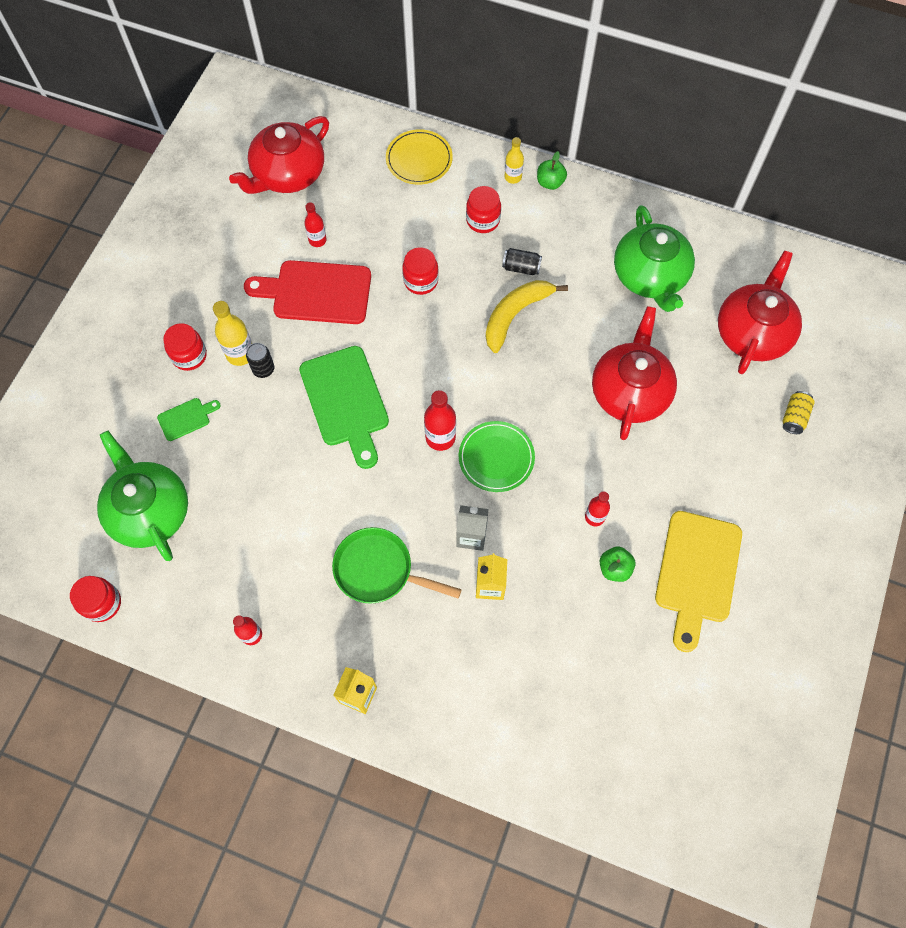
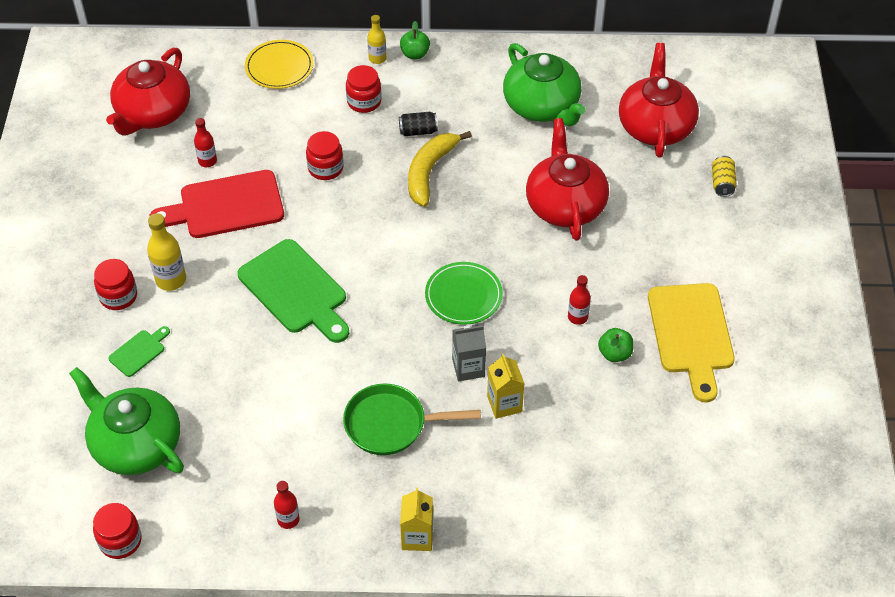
camera: 20 degrees left, 15 degrees down
black can [246,343,274,378] -> none
red bottle [424,390,456,451] -> none

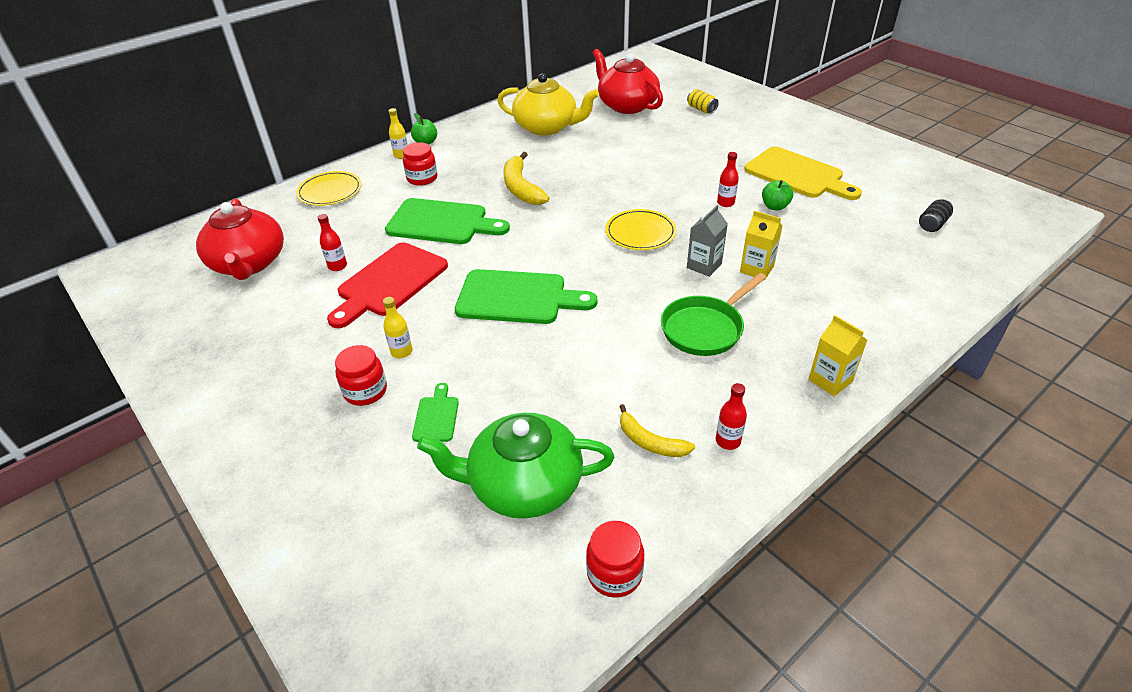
camera: 40 degrees left, 10 degrees down
yellow bottle [147,213,186,291] -> yellow bottle [383,297,413,358], size x0.65
red jar [306,131,344,180] -> green cutting board [385,198,510,244]
black can [399,112,438,136] -> black can moved to [919,199,953,232]
green plate [425,262,503,325] -> yellow plate [605,209,677,250]
green teapot [503,43,586,126] -> yellow teapot [497,73,599,136]
red teapot [526,118,609,241] -> none
none -> yellow banana [619,404,695,457]

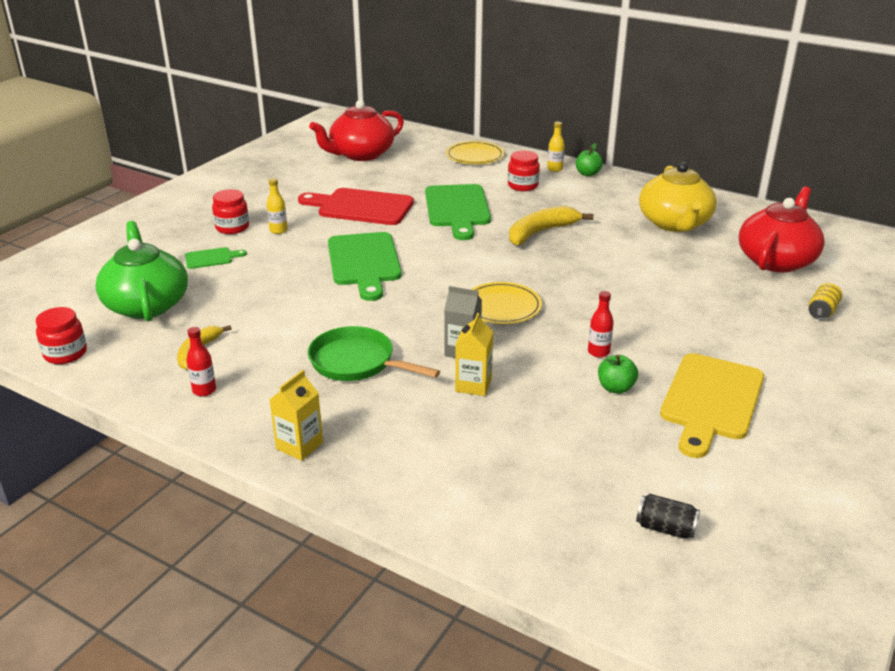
camera: 70 degrees right, 10 degrees down
red bottle [317,214,347,271] -> none

